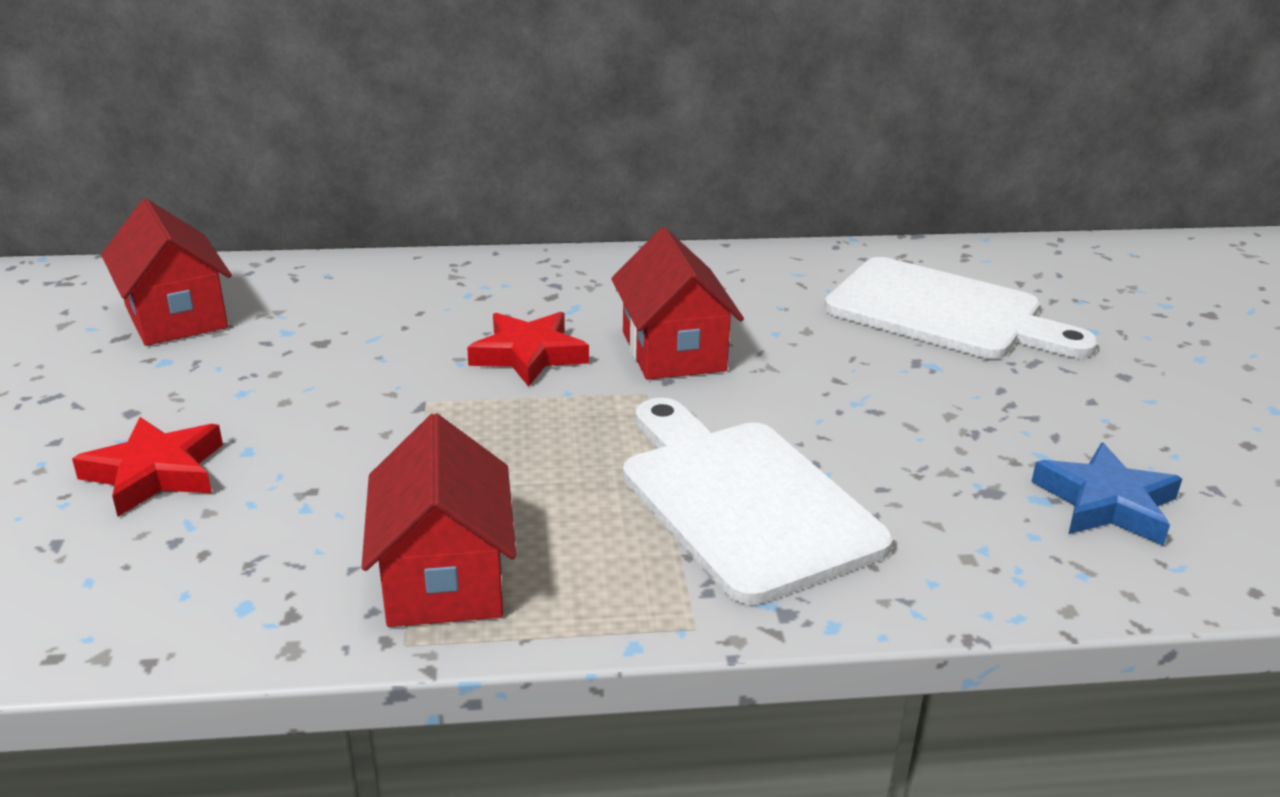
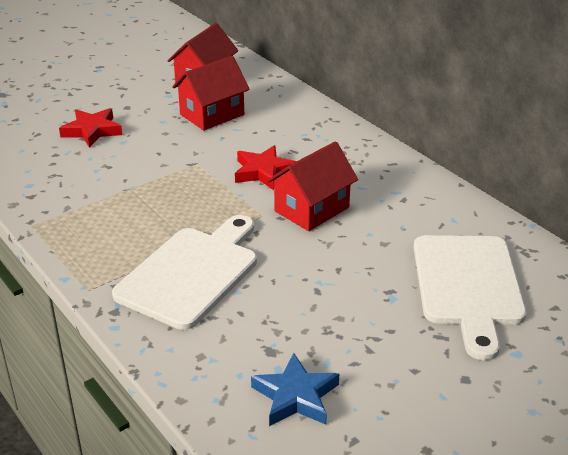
camera: 60 degrees right, 5 degrees up
red house [362,413,516,627] -> red house moved to [172,56,250,130]

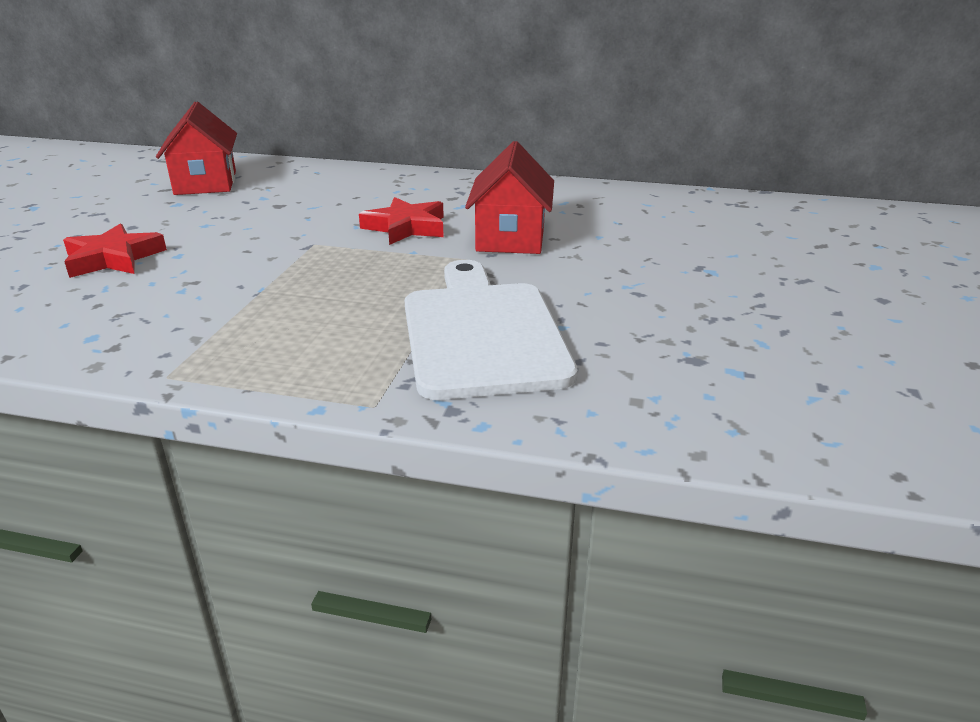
camera: 40 degrees left, 5 degrees down
red house [172,56,250,130] -> none
blue star [251,353,339,426] -> none
white cutting board [414,235,526,360] -> none

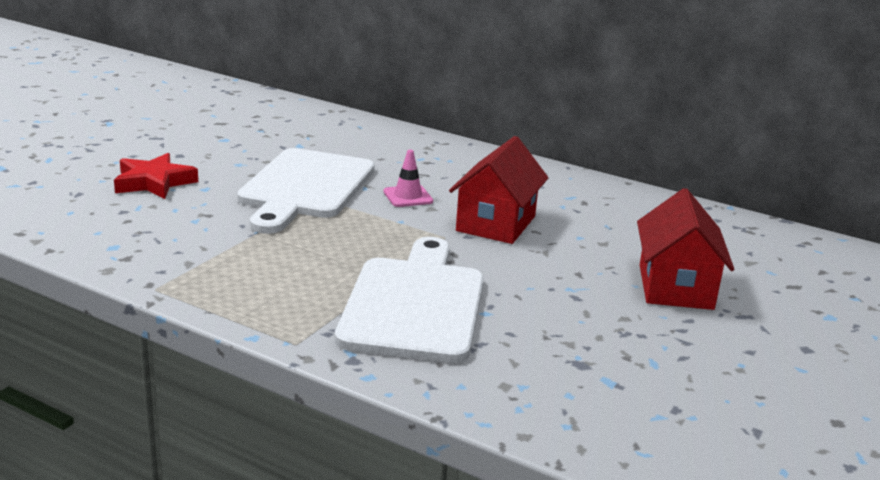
camera: 15 degrees right, 5 degrees down
red house [156,102,237,195] -> red house moved to [637,188,734,310]
red star [359,197,444,245] -> pink traffic cone [383,150,433,207]
none -> white cutting board [237,148,375,234]

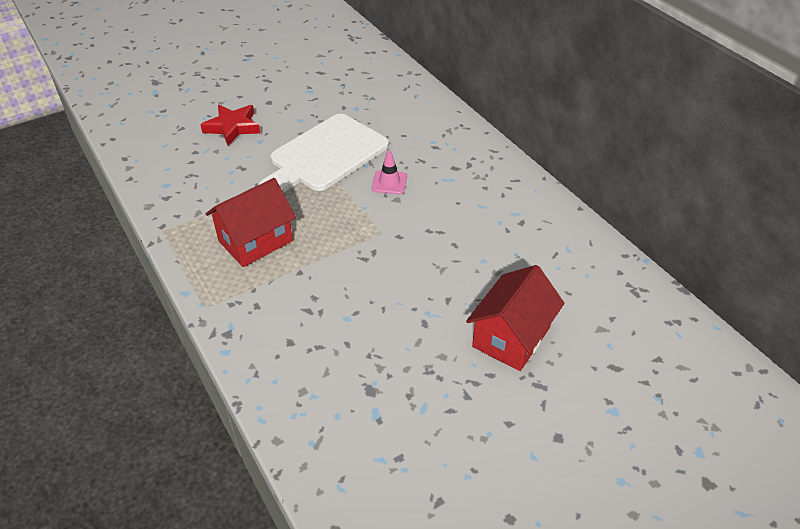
camera: 30 degrees right, 20 degrees up
white cutting board [335,237,484,363] -> none
red house [449,136,548,244] -> red house moved to [206,178,296,267]

